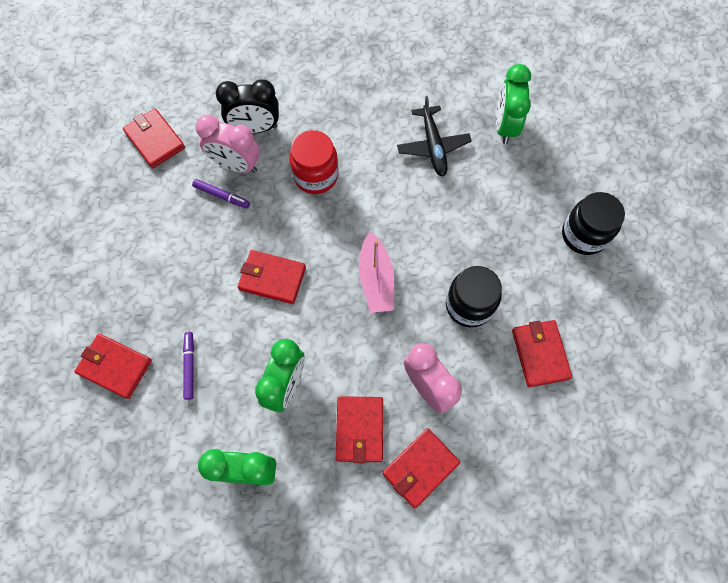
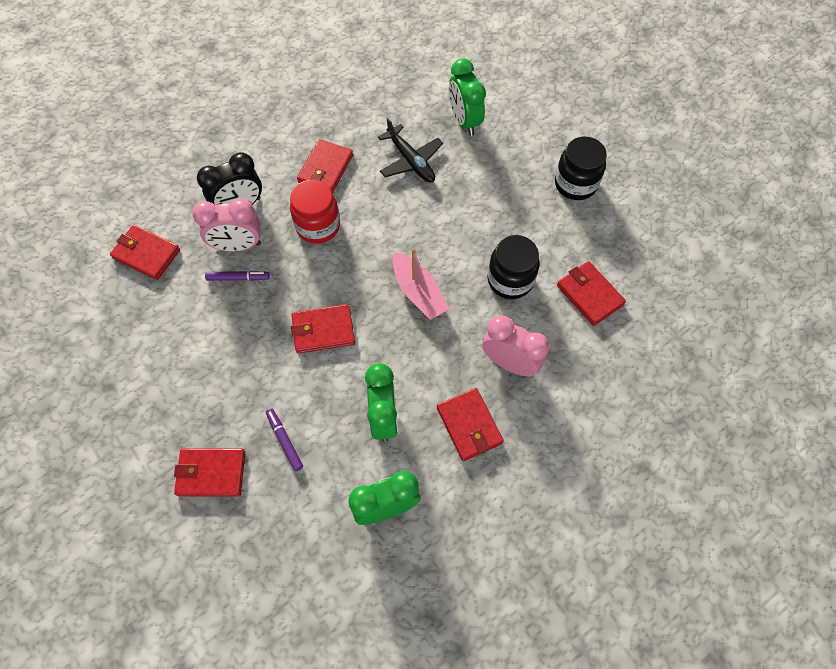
camera: 25 degrees left, 5 degrees down
red wallet [382,428,460,508] -> red wallet moved to [297,139,353,193]

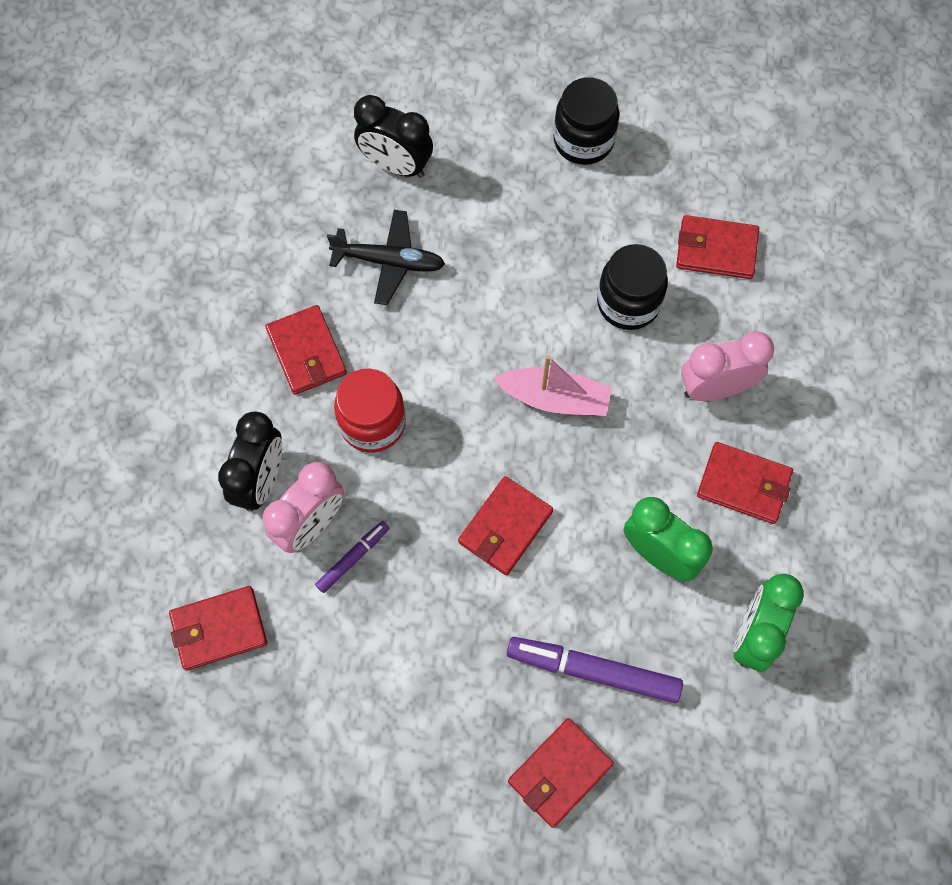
camera: 45 degrees left, 5 degrees up
purple marker [266,408,303,471] -> purple marker [507,637,683,703], size x1.83
green clock [449,58,486,136] -> black clock [354,95,433,178]

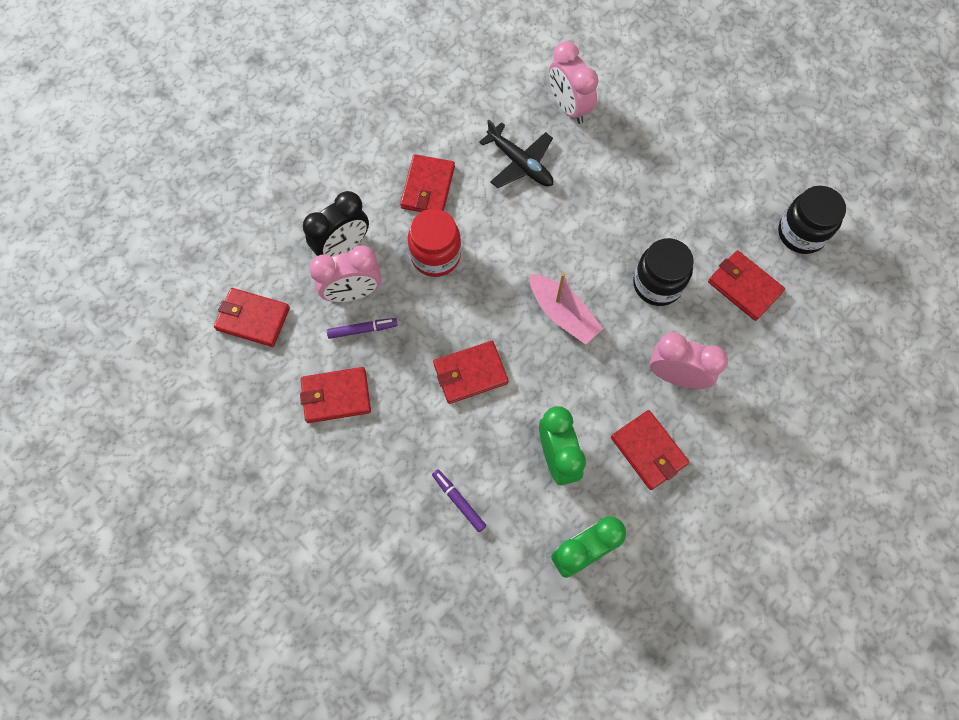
camera: 35 degrees right, 0 degrees up
black clock [354,95,433,178] -> pink clock [549,41,598,124]
purple marker [507,637,683,703] -> purple marker [432,470,486,532], size x0.55
red wallet [508,718,614,828] -> red wallet moved to [300,367,371,423]
black jar [553,77,619,165] -> black jar moved to [778,186,846,254]

